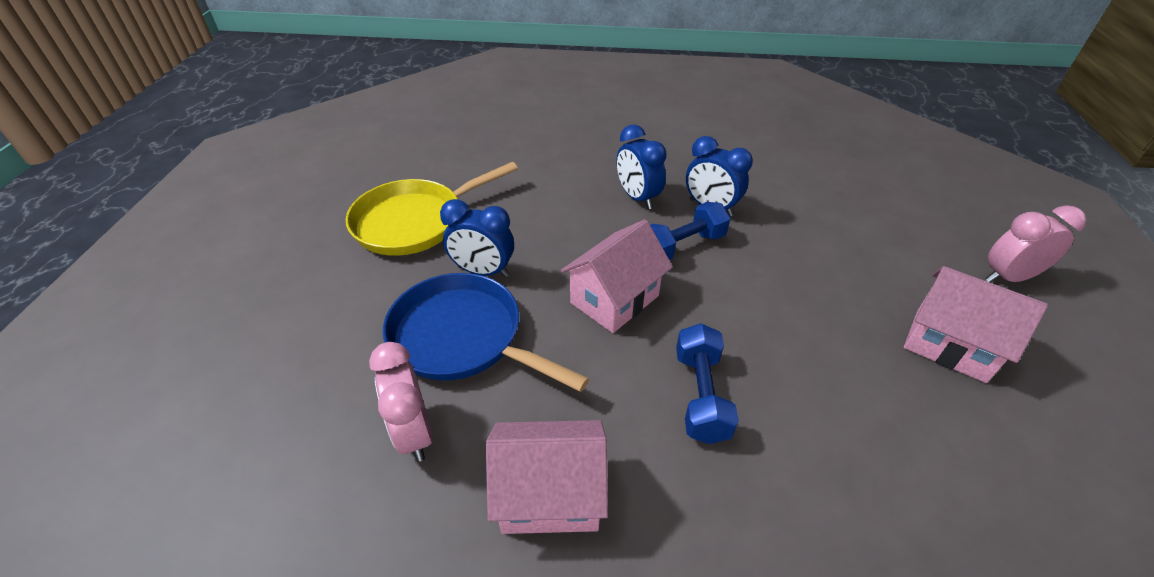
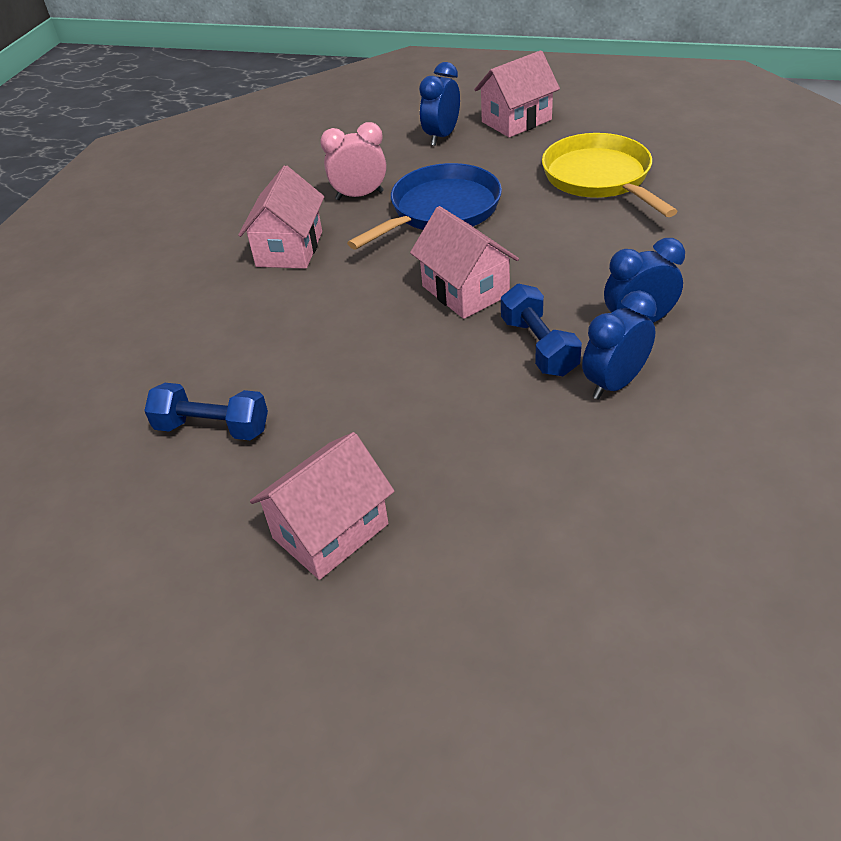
camera: 105 degrees right, 0 degrees up
blue clock [440,199,514,277] -> blue clock moved to [419,62,460,146]
blue dumbbell [676,323,739,444] -> blue dumbbell moved to [144,383,268,440]
pink clock [985,205,1087,283] -> none
none -> pink house [474,50,560,138]

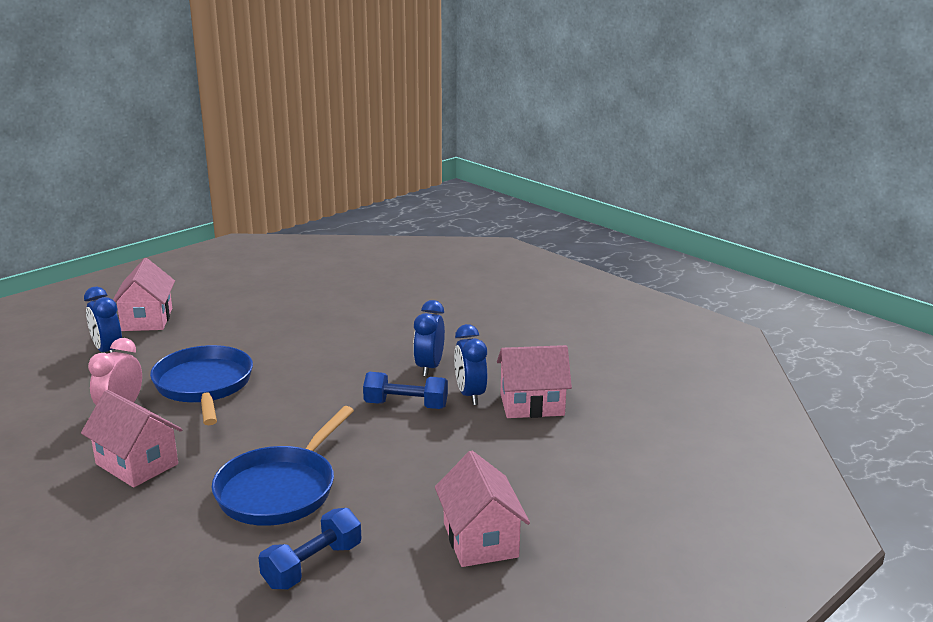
camera: 65 degrees left, 20 degrees down
pink house [410,206,519,319] -> pink house moved to [497,345,572,418]
yellow pan [542,133,678,217] -> none
none -> blue pan [212,406,354,526]

